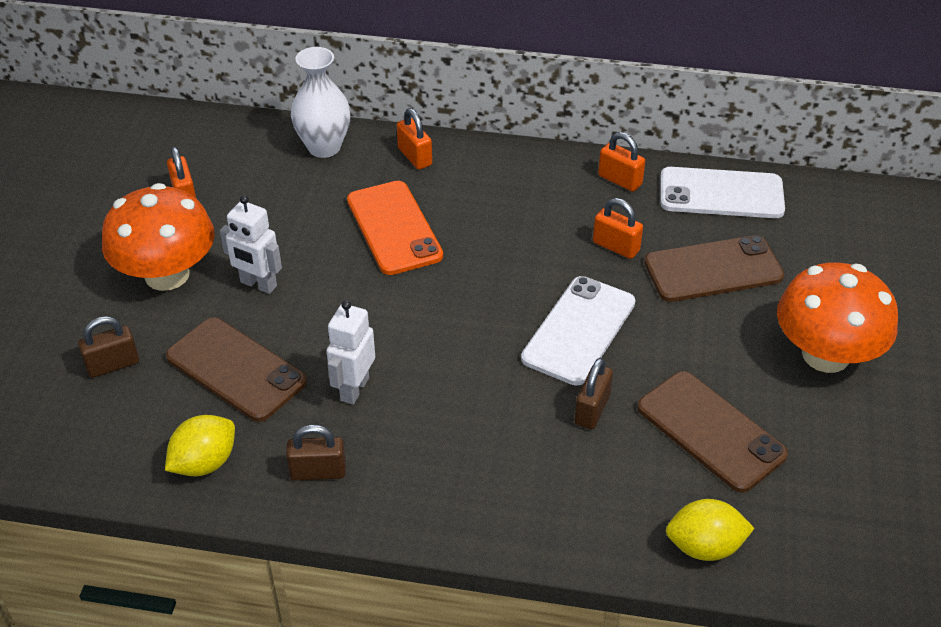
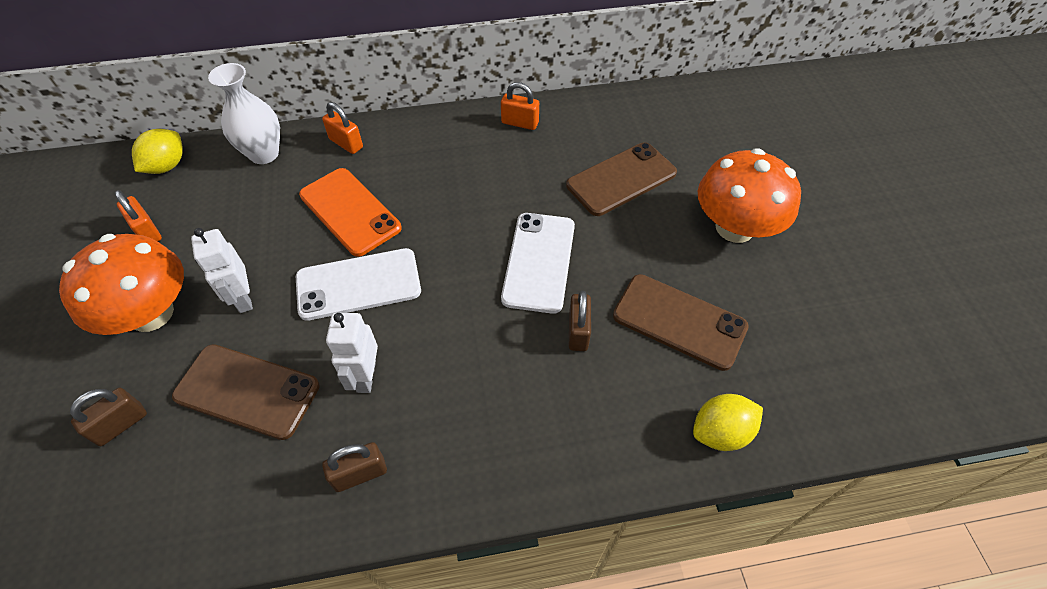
camera: 20 degrees left, 10 degrees up
yellow lemon [165,415,235,476] -> yellow lemon moved to [132,129,183,174]
white robot [220,195,282,294] -> white robot turned 60 degrees clockwise [191,228,253,313]
orange padlock [593,198,643,259] -> none
white phone [661,167,785,218] -> white phone moved to [296,248,421,321]

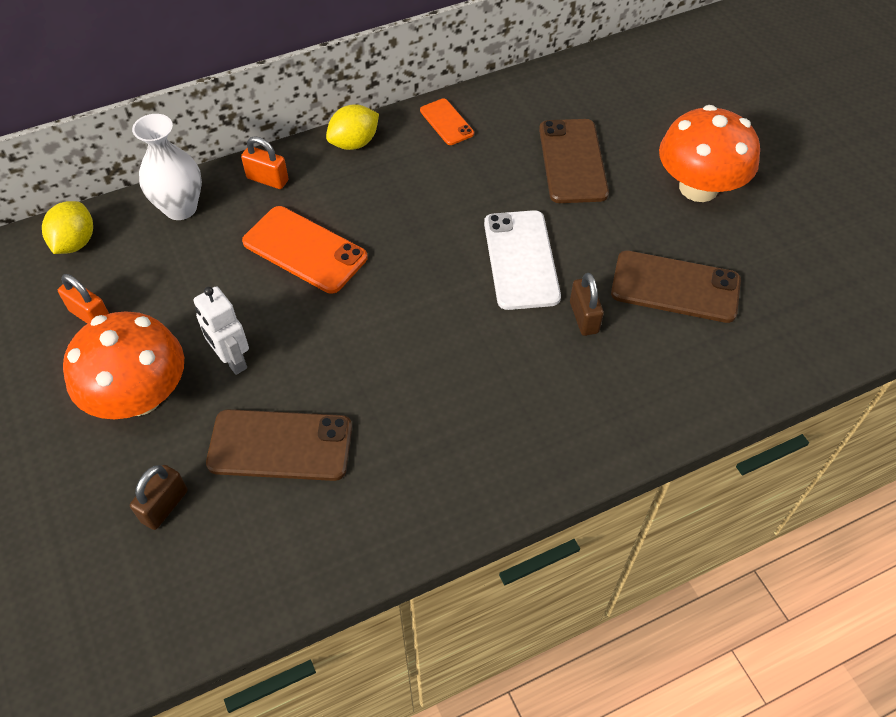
camera: 15 degrees left, 0 degrees up
white phone [296,248,421,321] -> none
brown padlock [322,442,387,492] -> none
white robot [326,313,378,393] -> none
orange padlock [501,82,539,130] -> orange phone [420,98,474,145]
brown phone [566,142,677,216] -> brown phone turned 45 degrees counterclockwise [539,119,609,203]
yellow lemon [693,394,763,451] -> yellow lemon moved to [326,104,379,150]

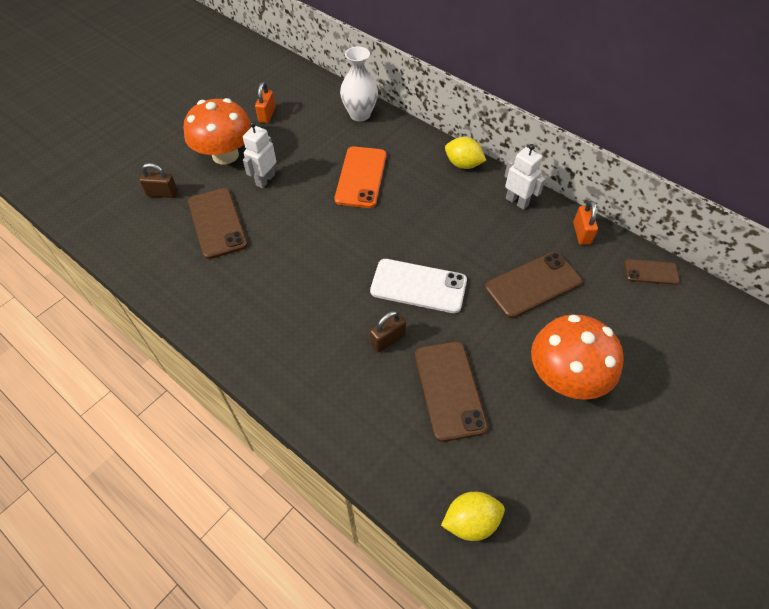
camera: 65 degrees right, 0 degrees up
yellow lemon [42,201,93,254] -> yellow lemon moved to [441,492,505,541]
orange padlock [241,136,289,189] -> orange padlock moved to [573,201,598,245]
orange phone [420,98,474,145] -> white robot [504,144,545,210]
white phone [484,210,561,310] -> white phone turned 45 degrees clockwise [370,259,467,313]
none -> brown phone [624,259,680,285]

